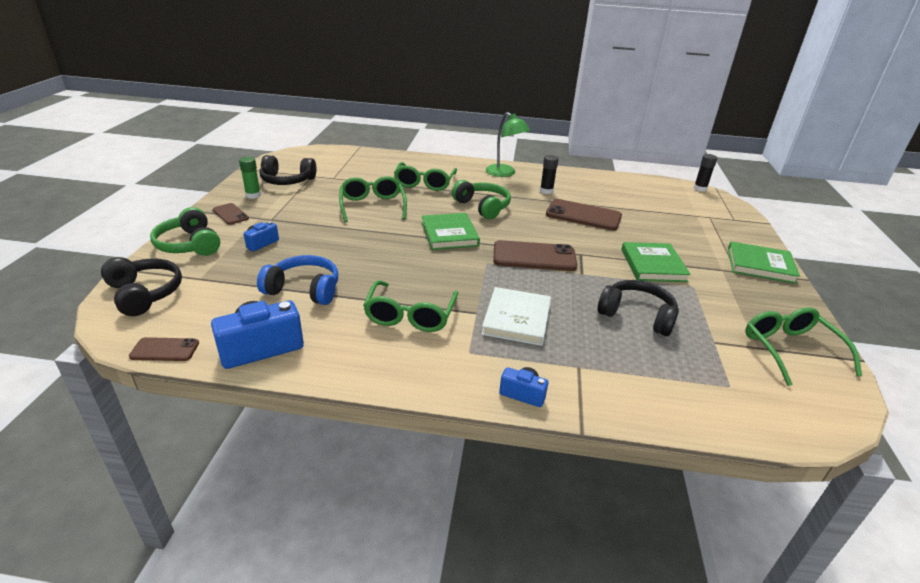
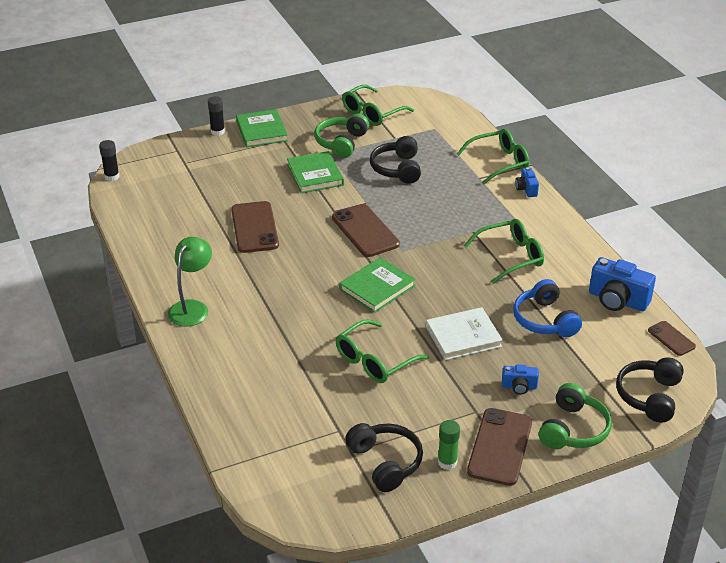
camera: 120 degrees left, 5 degrees up
brown phone [213,203,249,225] -> brown phone [467,408,532,486], size x1.84
green glasses [394,162,457,191] -> green glasses moved to [457,129,529,185]
green headphones [452,180,511,219] -> green headphones moved to [315,114,369,158]
white book [481,287,551,346] -> white book moved to [426,307,503,360]
black glue stick [540,155,558,194] -> black glue stick moved to [208,96,225,136]
green book [621,242,691,282] -> green book turned 75 degrees counterclockwise [287,151,344,193]

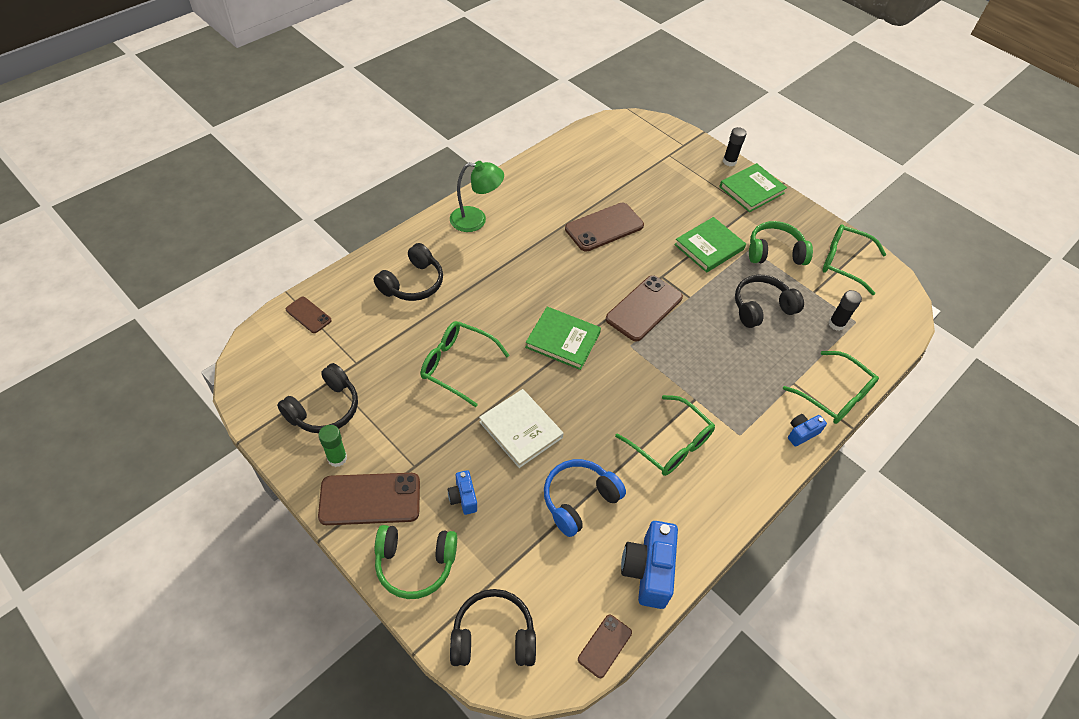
camera: 65 degrees right, 15 degrees up
black glue stick [99,140,120,181] -> black glue stick moved to [828,290,862,331]
none -> brown phone [286,297,332,333]
none -> black headphones [374,243,443,301]

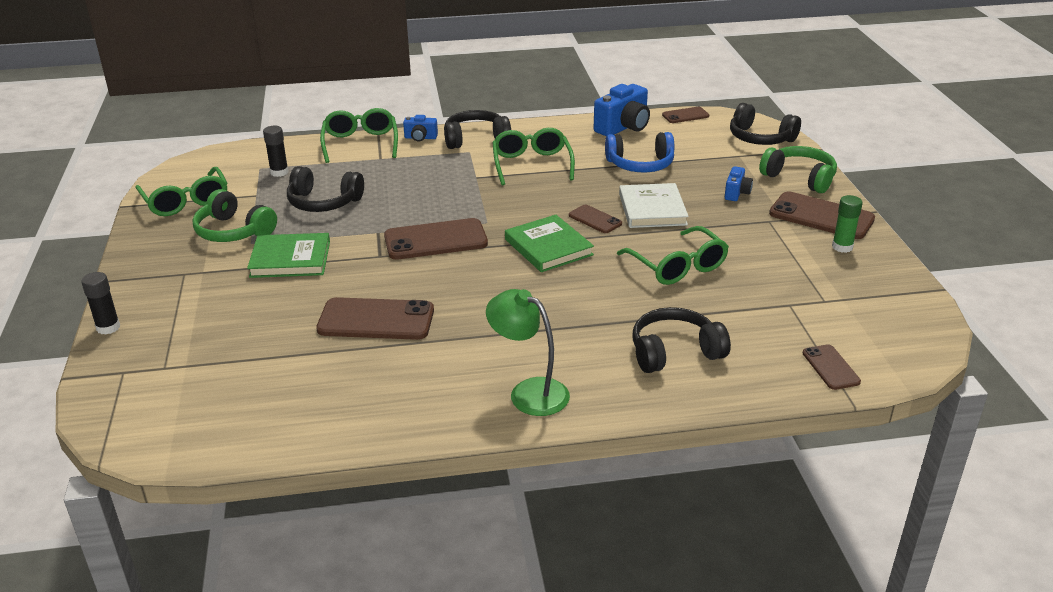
camera: 140 degrees left, 20 degrees down
black headphones [277,363,358,433] -> black headphones moved to [444,110,511,149]
green book [719,163,787,212] -> none
none -> brown phone [569,205,622,233]

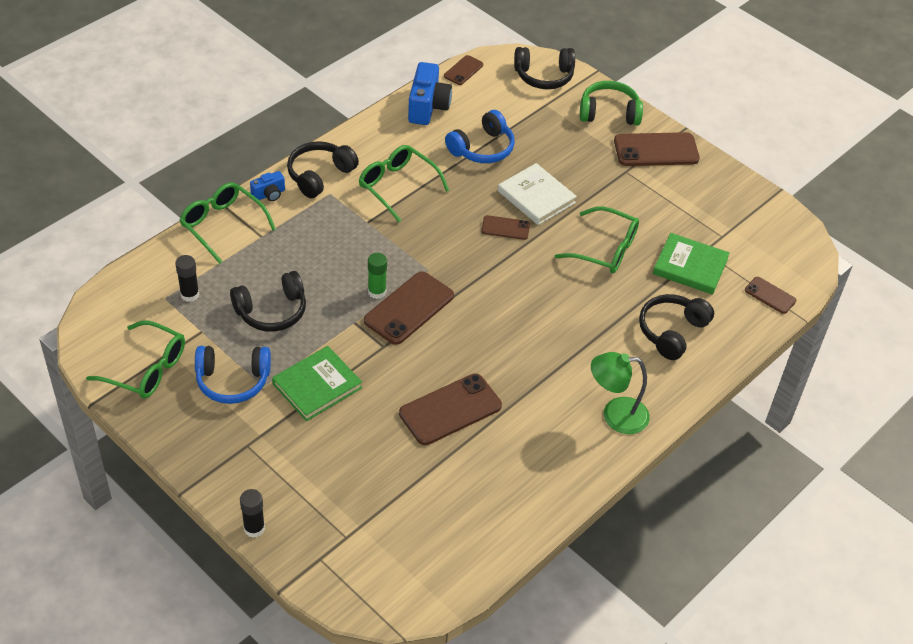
camera: 40 degrees left, 15 degrees up
green headphones [192,189,277,242] -> blue headphones [195,346,271,404]
green book [505,215,594,272] -> green book moved to [653,233,730,295]
blue camera [725,166,753,201] -> none
green glue stick [832,195,863,253] -> green glue stick moved to [368,253,387,299]

